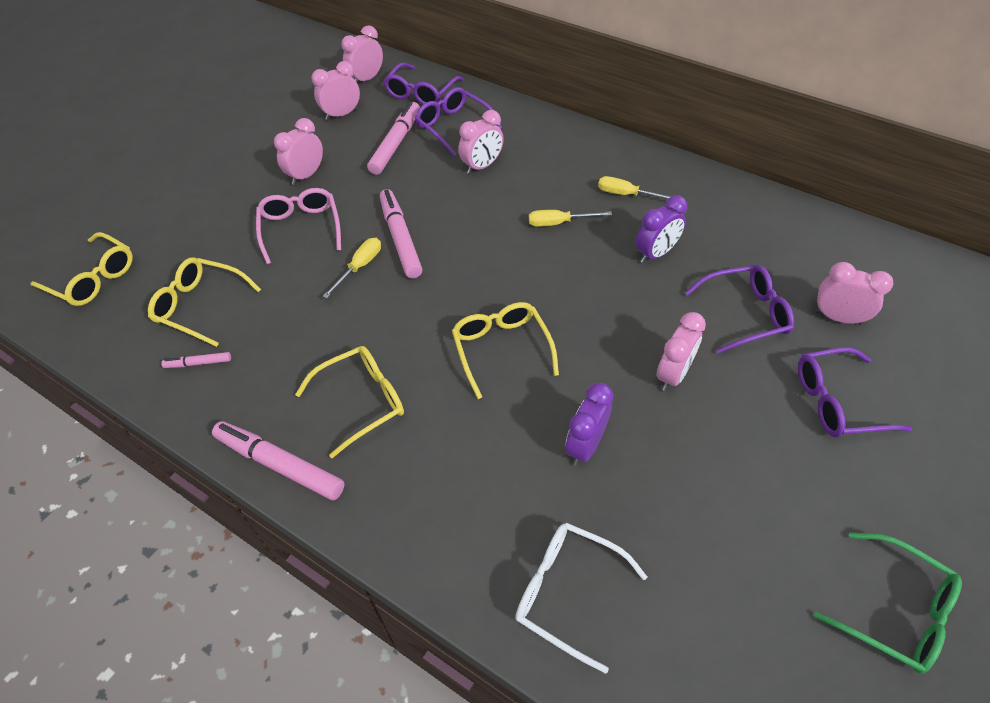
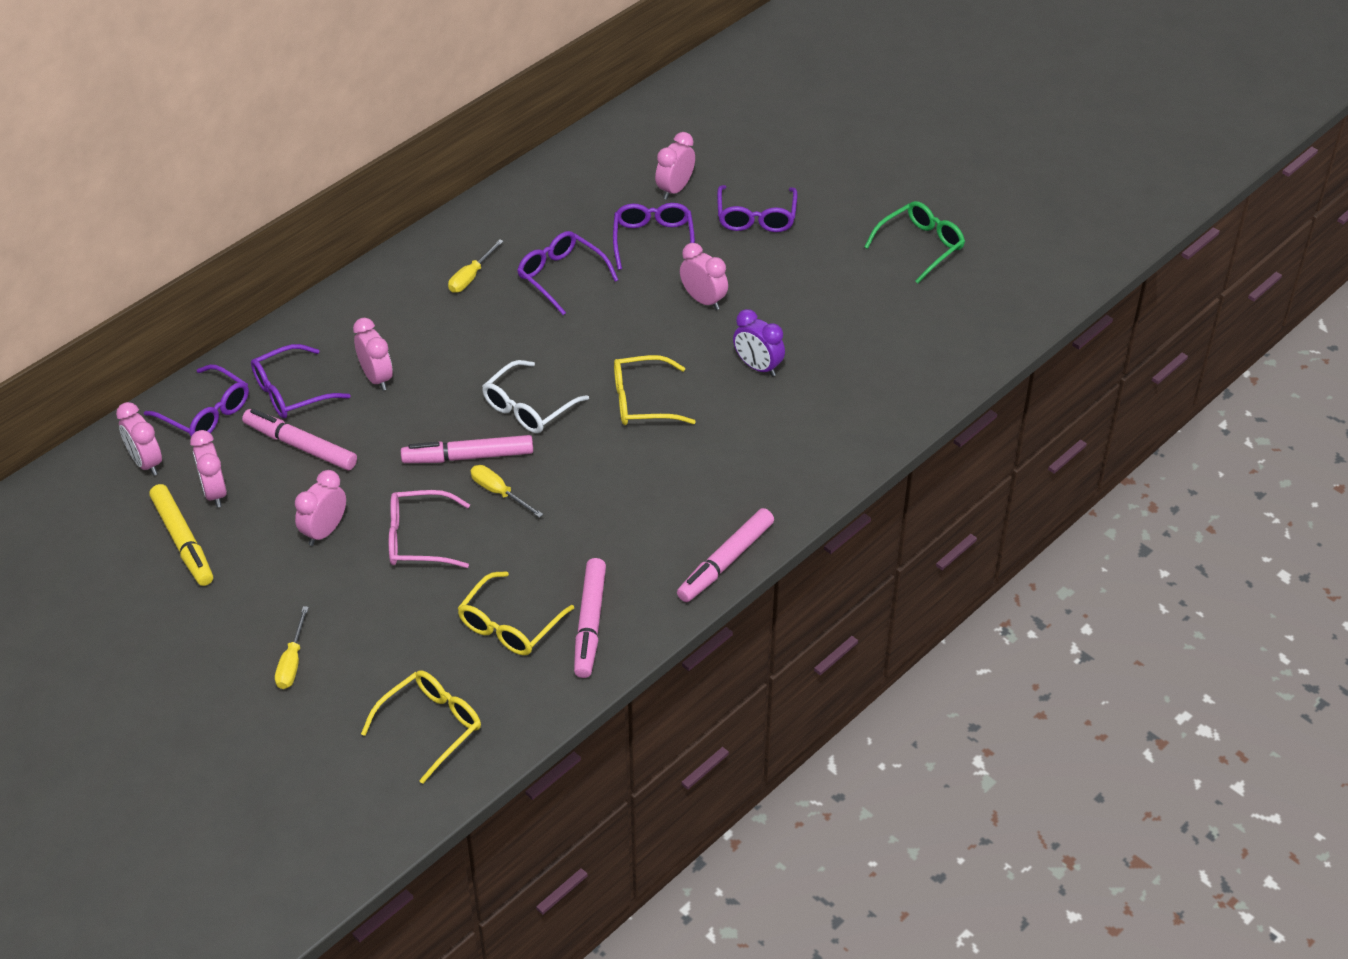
camera: 80 degrees left, 5 degrees down
pink marker [161,352,231,368] -> pink marker [574,558,606,678], size x2.06
pink clock [274,118,323,185] -> pink clock turned 75 degrees clockwise [295,470,346,546]
yellow glasses [295,346,404,458] -> none
white glasses [515,523,647,674] -> white glasses moved to [482,360,589,433]
yellow screwdriver [529,210,612,227] -> yellow screwdriver moved to [275,606,309,689]
purple clock [636,195,687,263] -> purple glasses [517,231,618,315]
none -> yellow marker [149,484,213,586]

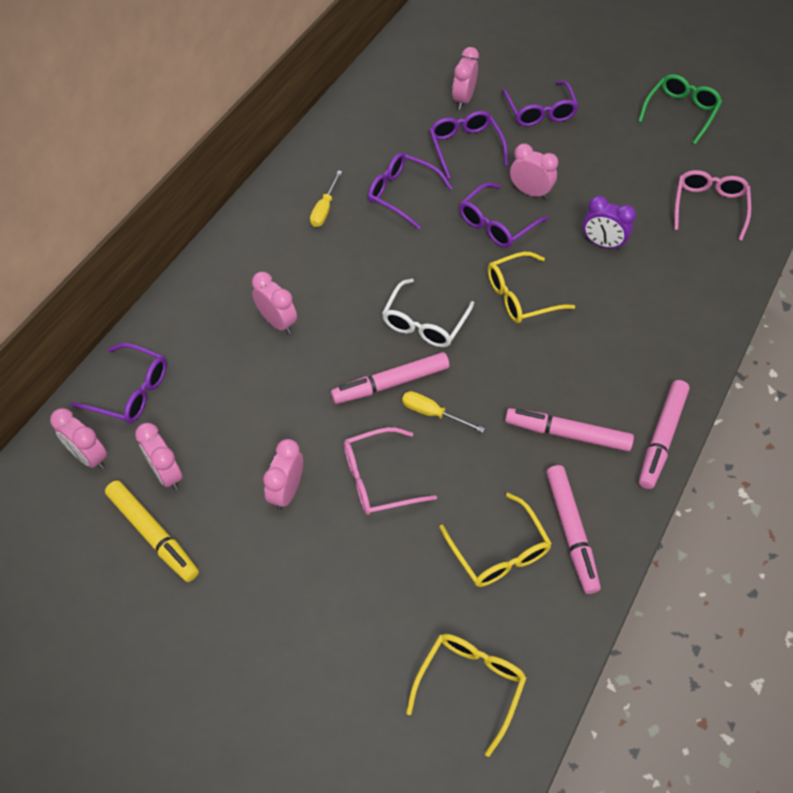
camera: 15 degrees left, 10 degrees up
pink marker [242,409,357,471] -> pink marker moved to [505,408,634,451]
purple glasses [251,344,351,418] -> purple glasses moved to [459,182,548,248]
yellow screwdriver [275,606,309,689] -> none
yellow glasses [458,571,574,655] -> yellow glasses turned 45 degrees counterclockwise [439,493,552,587]
none -> pink glasses [674,170,751,241]

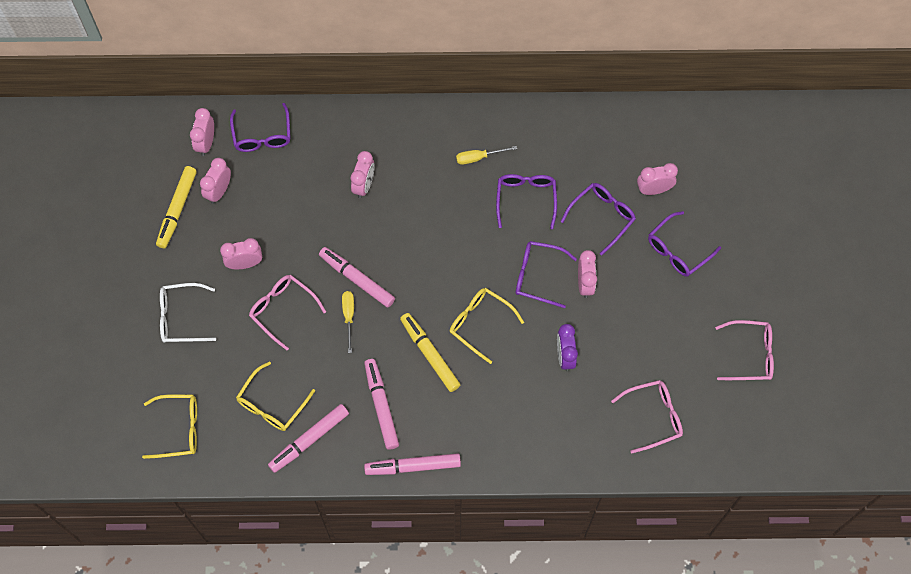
camera: 60 degrees right, 10 degrees up
white glasses [382,279,474,347] -> white glasses moved to [160,283,216,343]
green glasses [638,74,722,145] -> pink glasses [715,320,774,380]
none -> yellow marker [400,313,460,392]

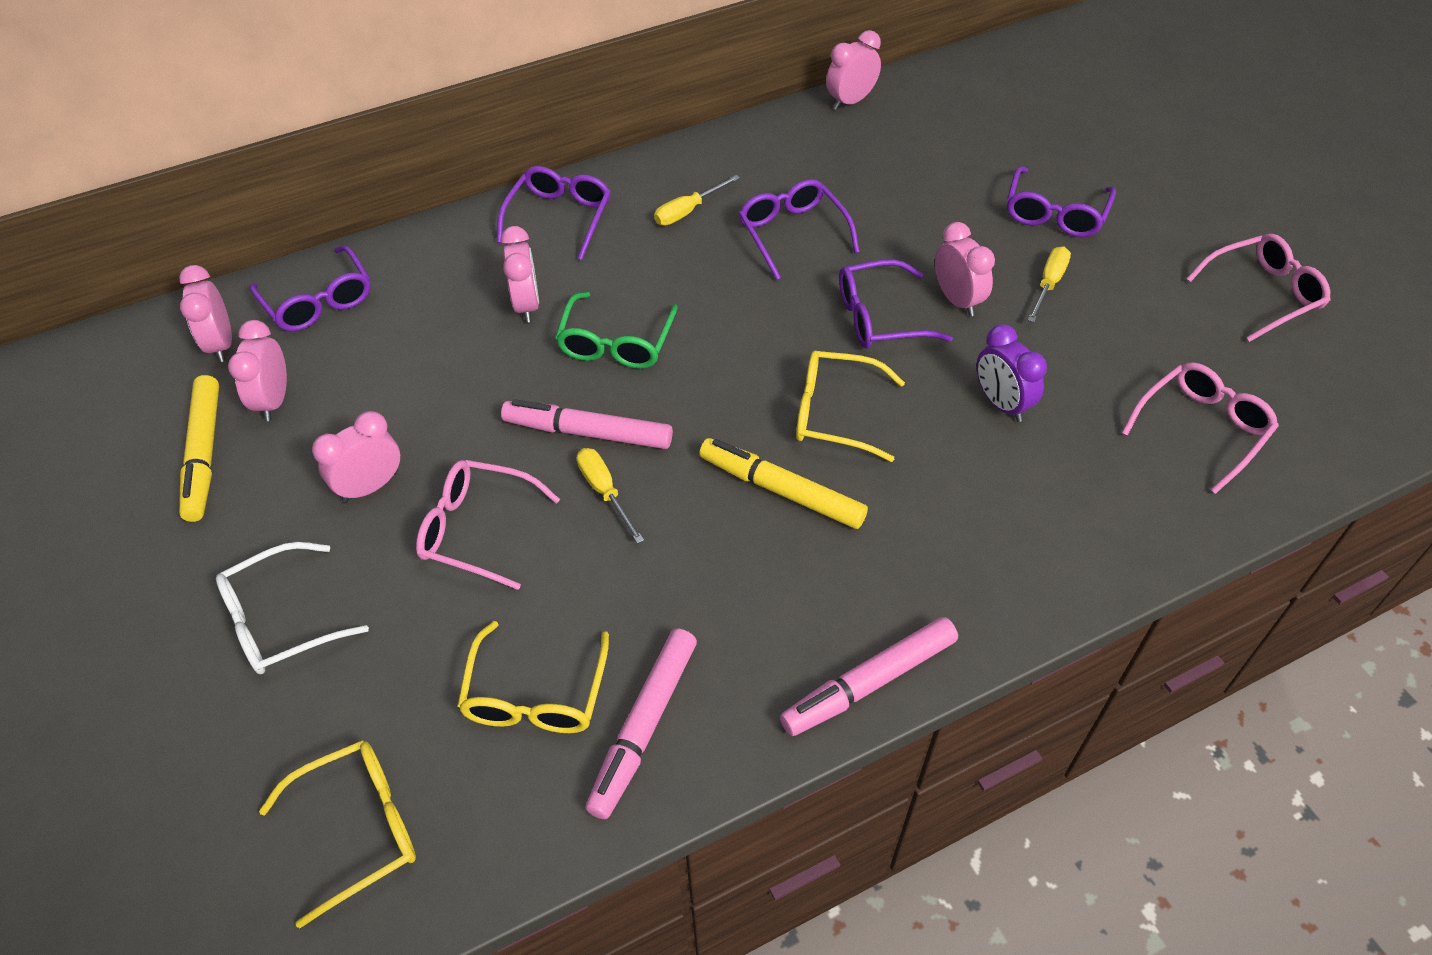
camera: 25 degrees left, 15 degrees down
pink marker [364,359,399,450] -> none
purple glasses [560,183,636,256] -> purple glasses moved to [497,166,611,260]
pink clock [637,163,678,195] -> pink clock moved to [826,30,881,110]
none -> green glasses [555,292,678,369]
none -> yellow screwdriver [1028,246,1071,322]

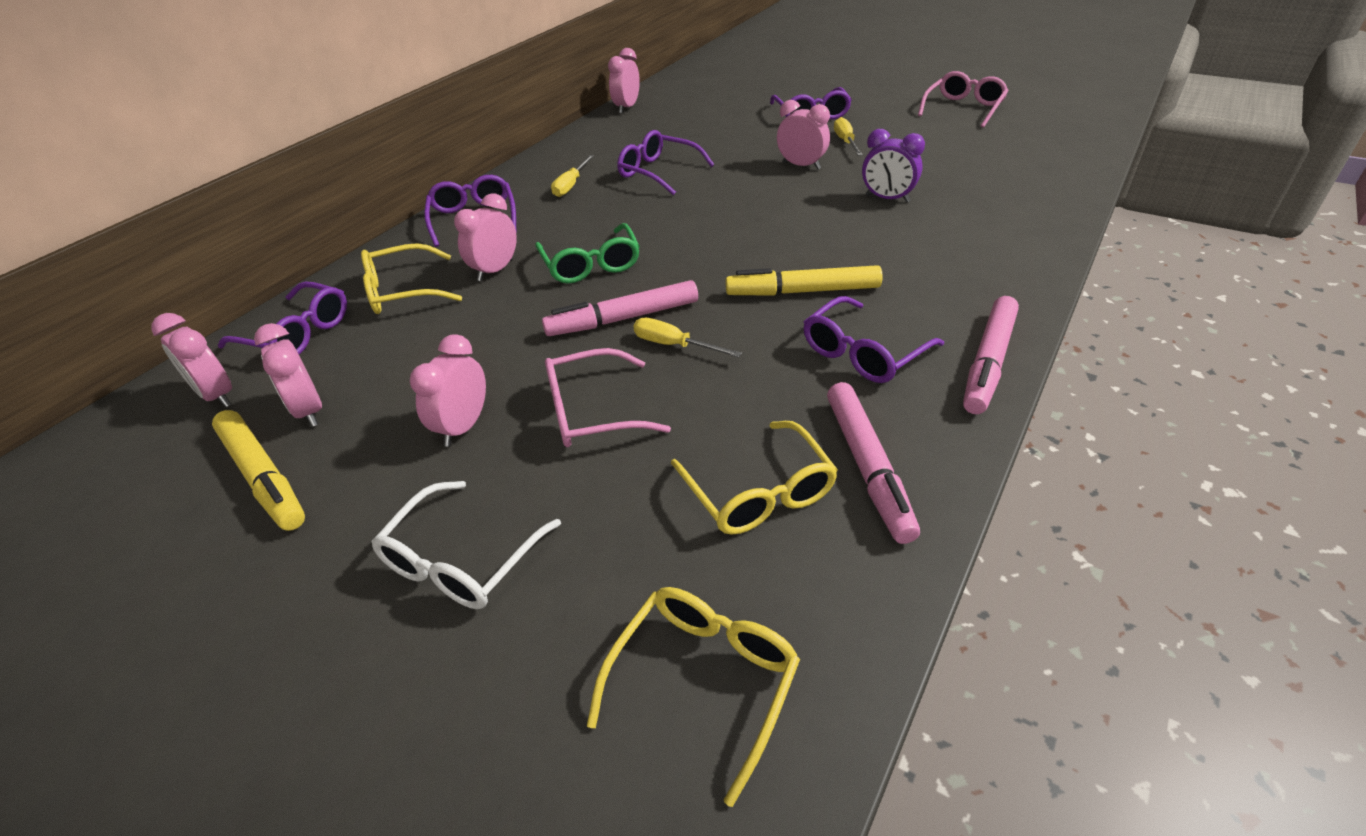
camera: 30 degrees left, 10 degrees down
pink clock [501,226,539,323] -> pink clock turned 105 degrees counterclockwise [454,193,517,281]
yellow glasses [796,351,905,462] -> yellow glasses moved to [361,243,462,314]
purple glasses [839,259,953,349] -> purple glasses moved to [803,296,944,383]
pink glasses [1121,362,1279,494] -> none

